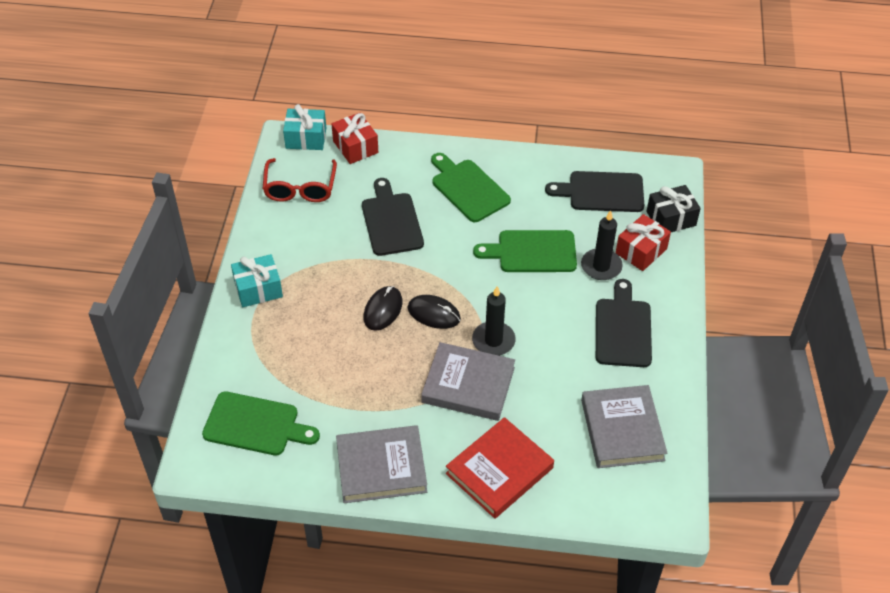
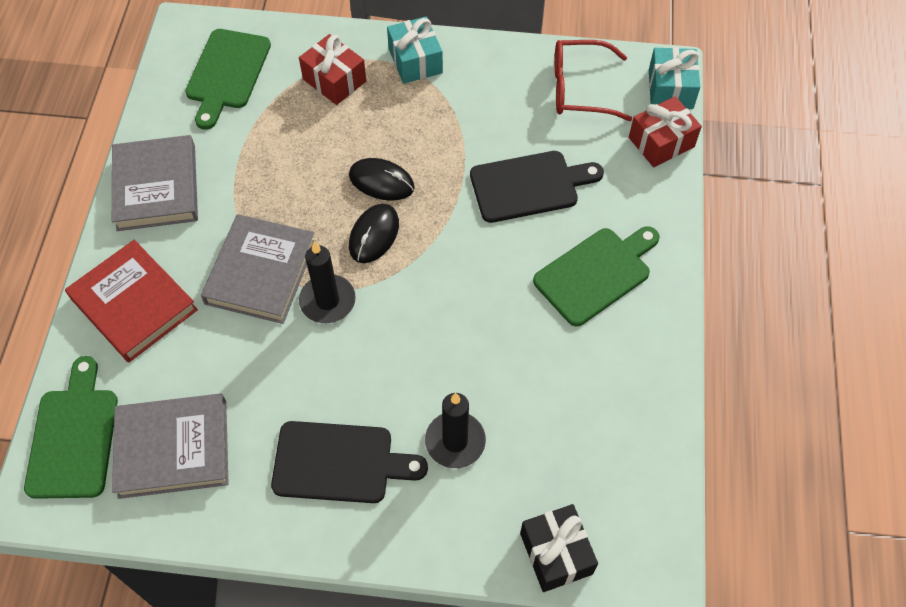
camera: 90 degrees right, 10 degrees up
green cutting board [473,230,577,272] -> green cutting board moved to [24,356,118,499]
black cutting board [545,171,644,212] -> none
red gift [616,214,671,271] -> red gift moved to [299,34,366,105]

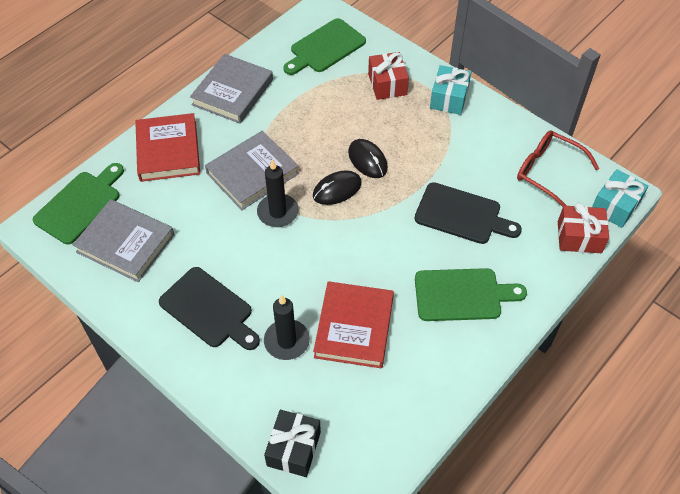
camera: 35 degrees right, 5 degrees down
none -> red book [313,281,394,368]

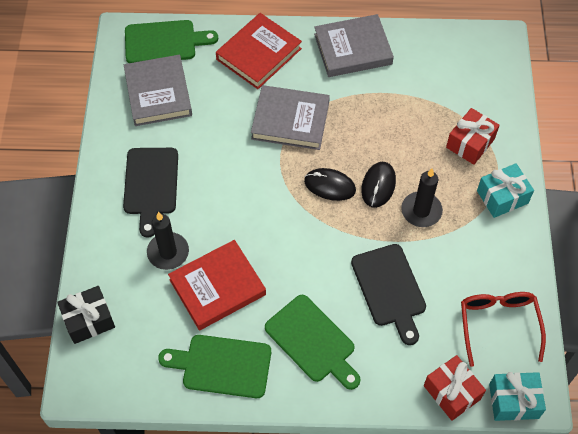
camera: 50 degrees right, 5 degrees up
black candle [257,159,299,227] -> black candle moved to [401,168,443,227]
green cutting board [283,18,366,75] -> green cutting board moved to [158,335,271,398]

